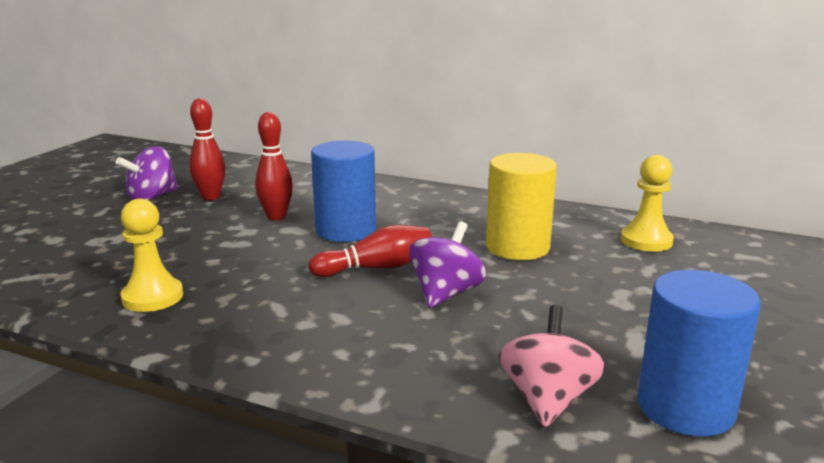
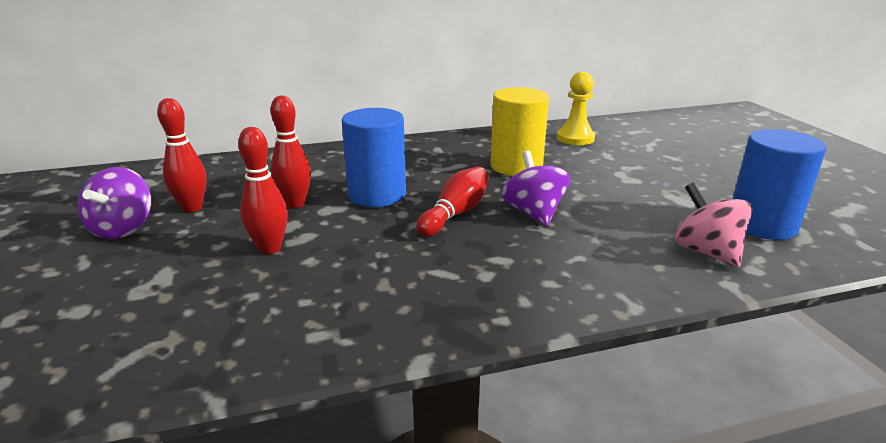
camera: 40 degrees left, 5 degrees up
yellow pawn [120,199,183,312] -> none
none -> red bowling pin [238,127,288,254]

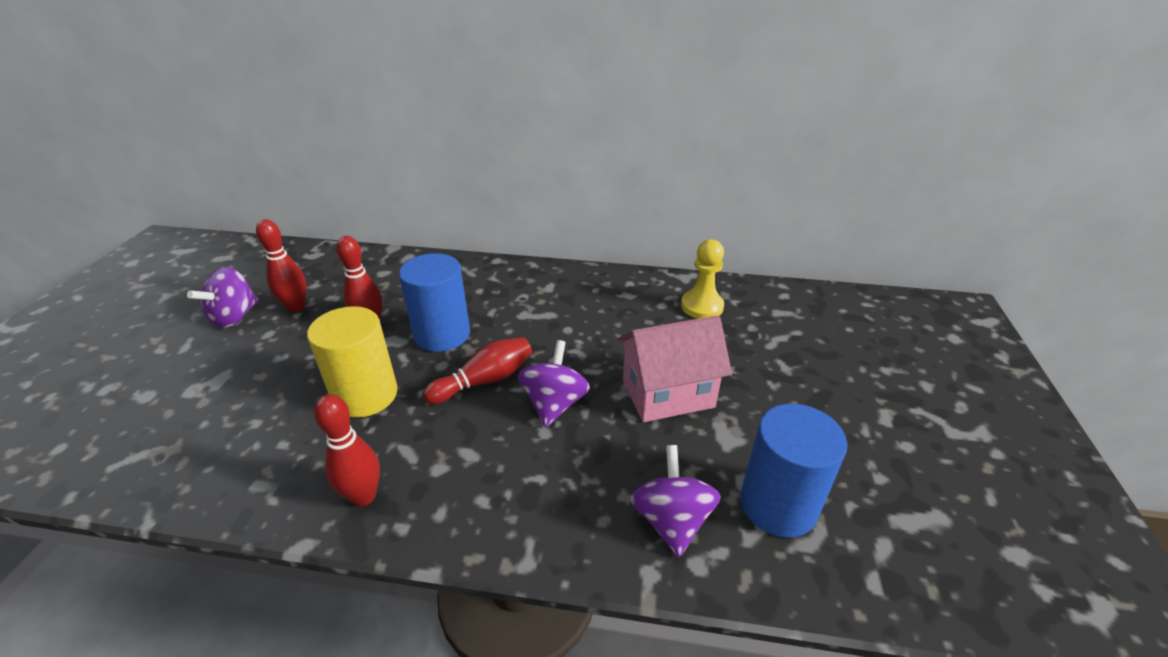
camera: 25 degrees right, 10 degrees up
red bowling pin [238,127,288,254] -> red bowling pin moved to [314,394,380,506]
yellow cylinder [490,87,549,176] -> yellow cylinder moved to [307,306,398,418]
pink spinning top [675,183,753,268] -> purple spinning top [631,445,721,557]
none -> pink house [618,315,732,422]

